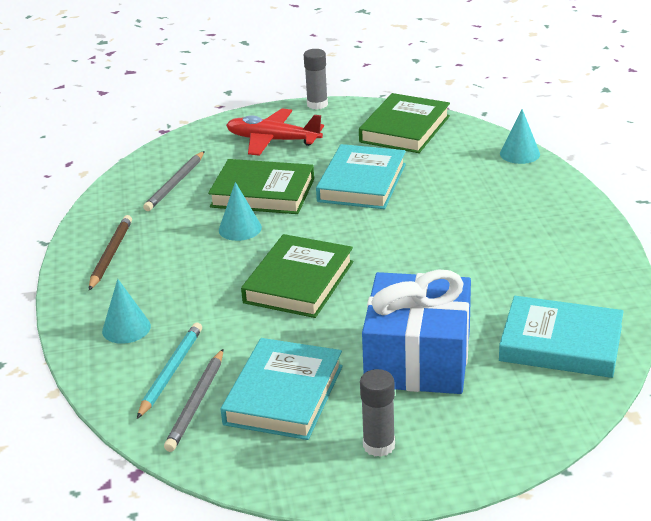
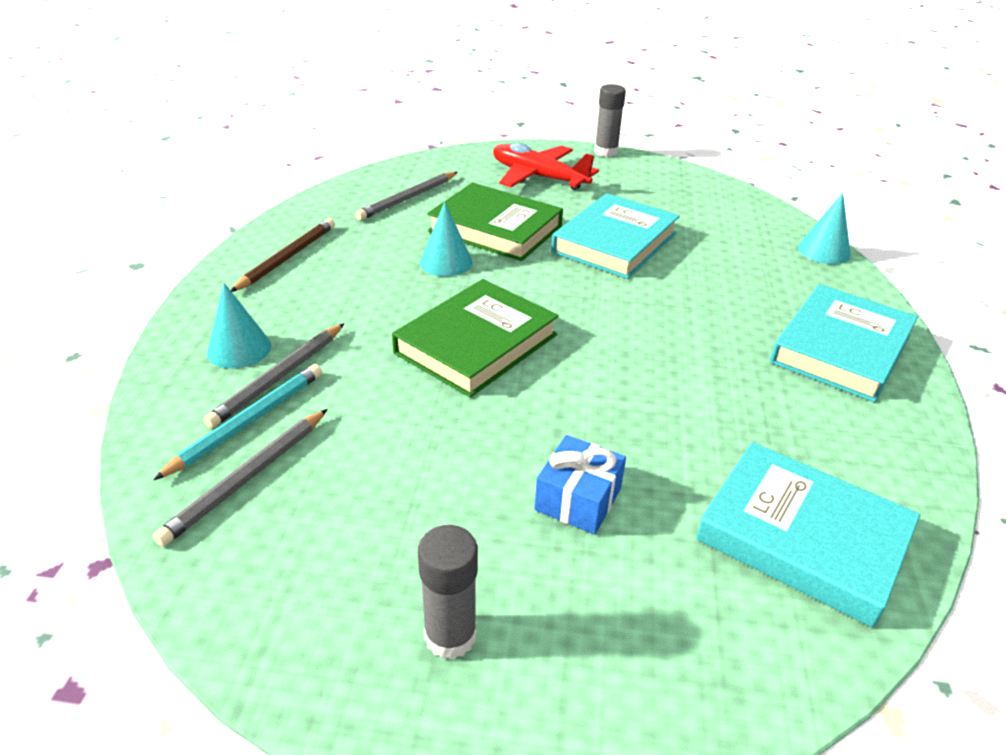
camera: 15 degrees right, 5 degrees up
turquoise book [221,338,343,440] -> turquoise book moved to [770,284,918,402]
green book [359,93,450,153] -> none
blue gift [362,269,471,394] -> blue gift [535,435,626,534], size x0.46
none -> grey pencil [203,323,344,429]

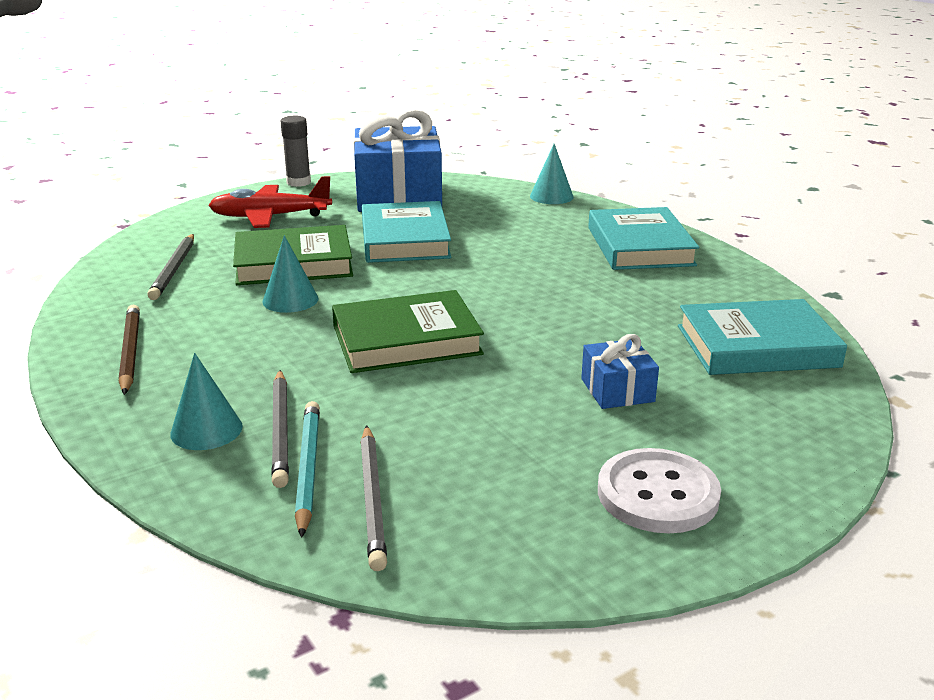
camera: 40 degrees left, 10 degrees down
green book [392,279,559,398] -> green book turned 75 degrees clockwise [332,290,484,373]
grey glue stick [418,525,478,659] -> white button [598,448,721,533]
none -> blue gift [353,109,442,212]

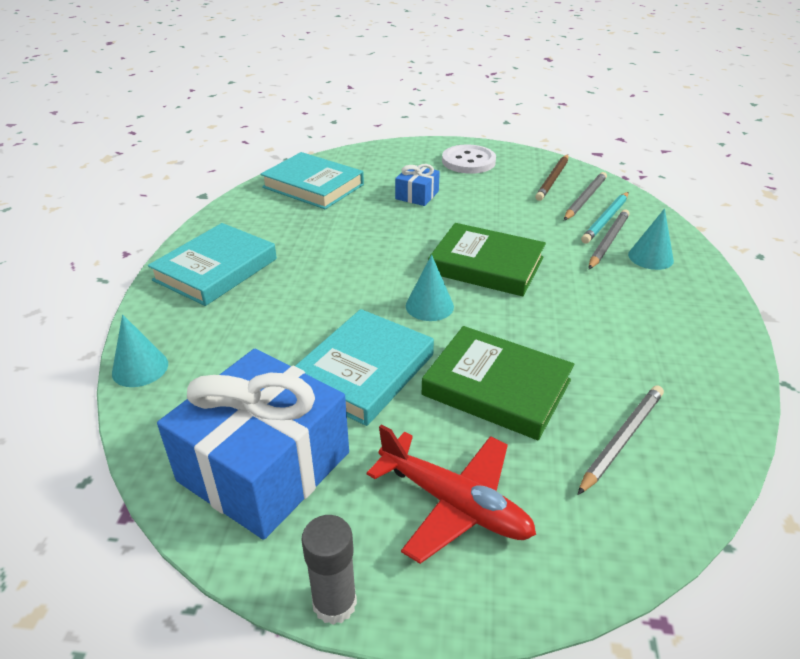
camera: 140 degrees left, 10 degrees up
brown pencil [119,305,140,395] -> brown pencil moved to [535,154,568,201]
turquoise cone [263,235,318,313] -> turquoise cone moved to [406,255,454,321]

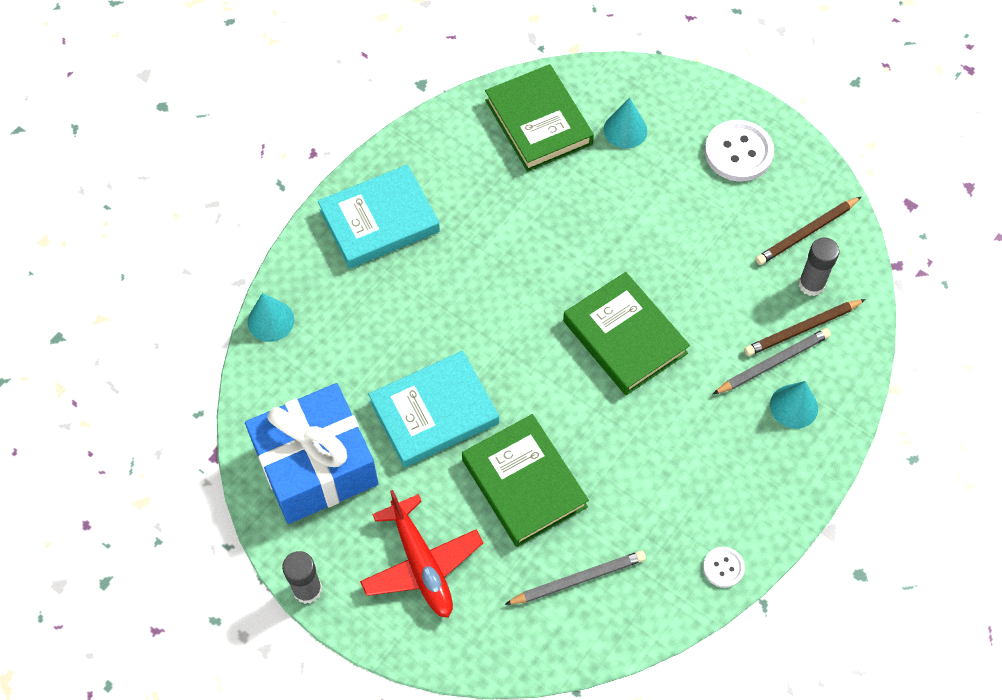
camera: 30 degrees right, 25 degrees up
turquoise book [260,152,364,209] -> green book [485,64,594,172]
blue gift [395,164,440,206] -> none
turquoise cone [406,255,454,321] -> turquoise cone moved to [604,98,647,149]
grey pencil [564,172,607,220] -> grey glue stick [798,237,840,296]
turquoise pencil [581,192,628,244] -> brown pencil [744,299,866,356]
none -> white button [703,547,745,588]

